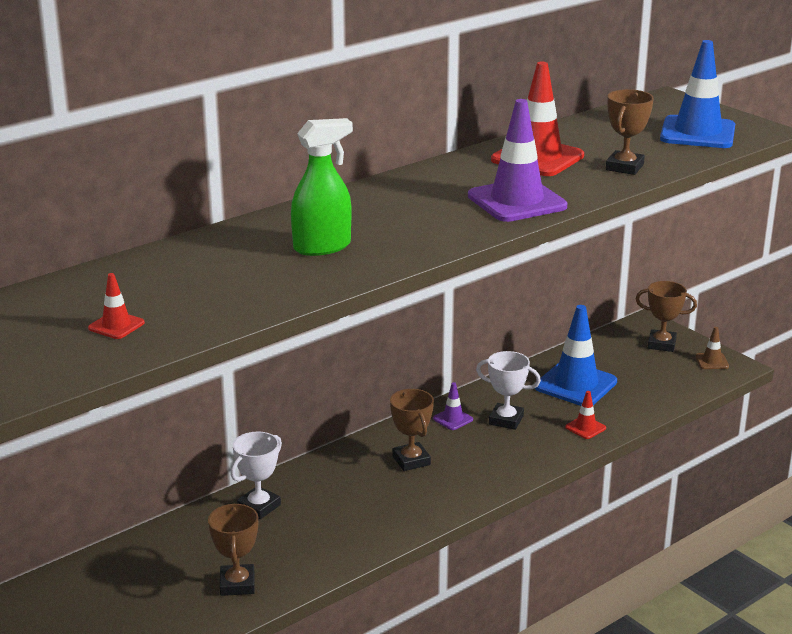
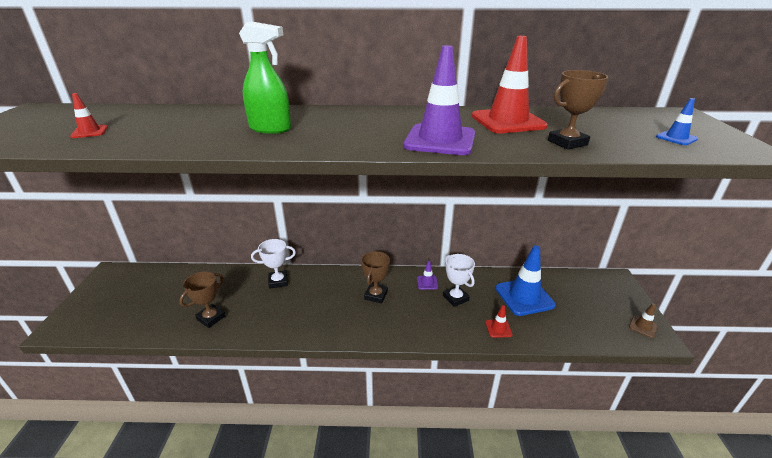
camera: 40 degrees right, 5 degrees up
brown trophy [636,281,697,352] -> none
blue traffic cone [660,40,735,148] -> blue traffic cone [656,98,698,145], size x0.46

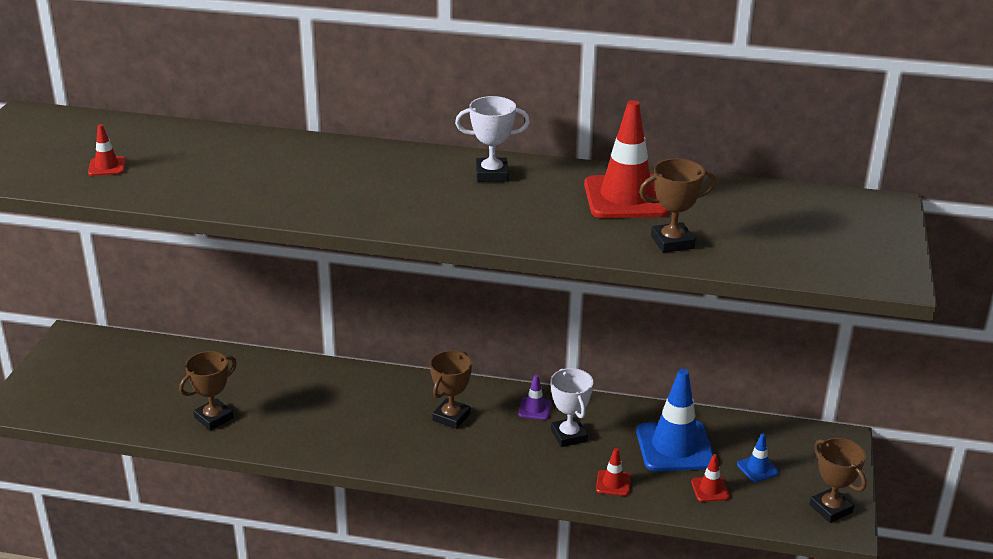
camera: 10 degrees right, 0 degrees up
green spray bottle [239,21,291,134] -> none
white trophy [251,239,296,289] -> white trophy moved to [455,96,530,182]
purple traffic cone [403,45,475,155] -> none
brown traffic cone [629,303,658,338] -> brown trophy [810,438,866,523]
blue traffic cone [656,98,698,145] -> blue traffic cone moved to [737,434,779,482]
none -> red traffic cone [691,454,730,502]

